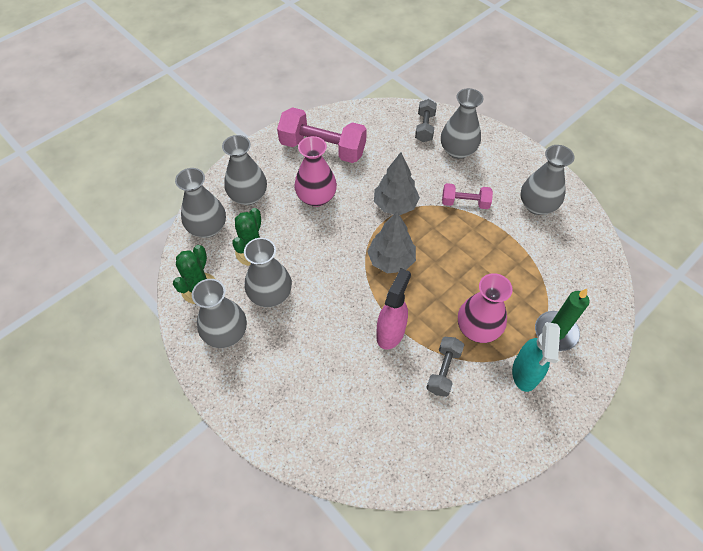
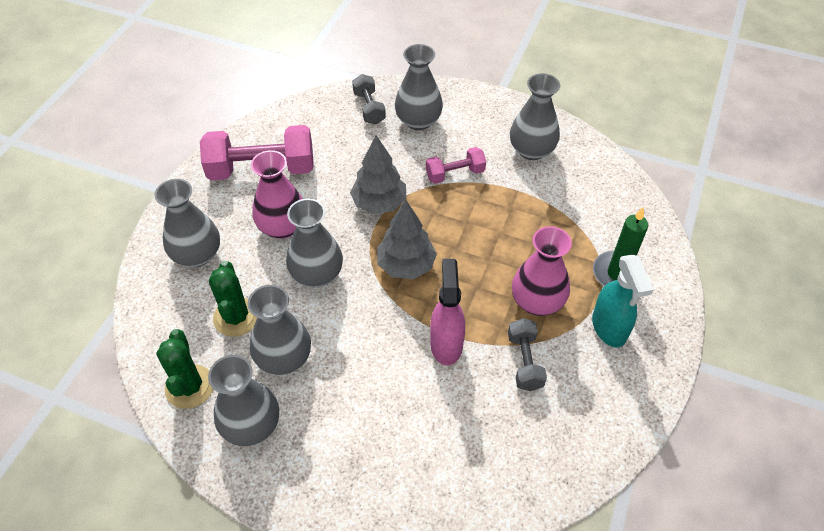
camera: 25 degrees left, 5 degrees down
grey vase [175,168,226,238] -> grey vase moved to [286,198,343,287]

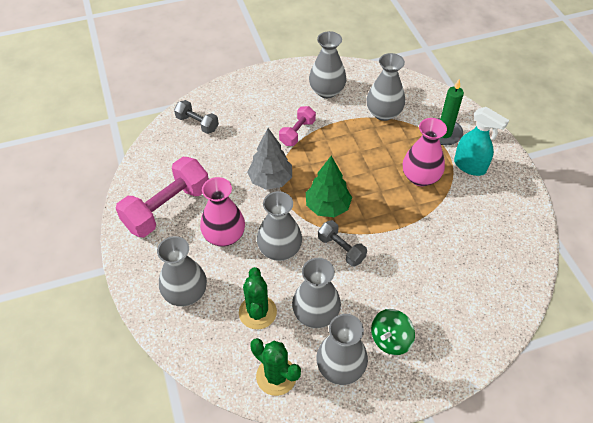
camera: 40 degrees left, 0 degrees up
green cactus [209,261,257,337] -> green cactus turned 45 degrees clockwise [239,267,277,329]
grey tree [377,200,437,280] -> green tree [306,156,352,217]
grey vase [395,44,443,130] -> grey vase moved to [366,53,405,121]
pink spray bottle [430,259,465,366] -> none
grey dumbbell [508,318,547,391] -> grey dumbbell moved to [318,220,367,267]
none -> green spinning top [371,309,415,355]

